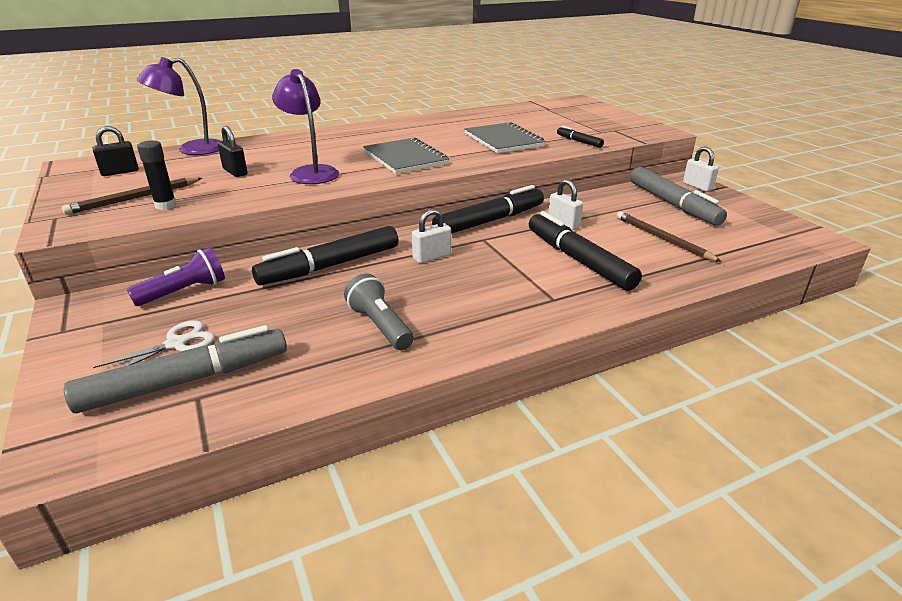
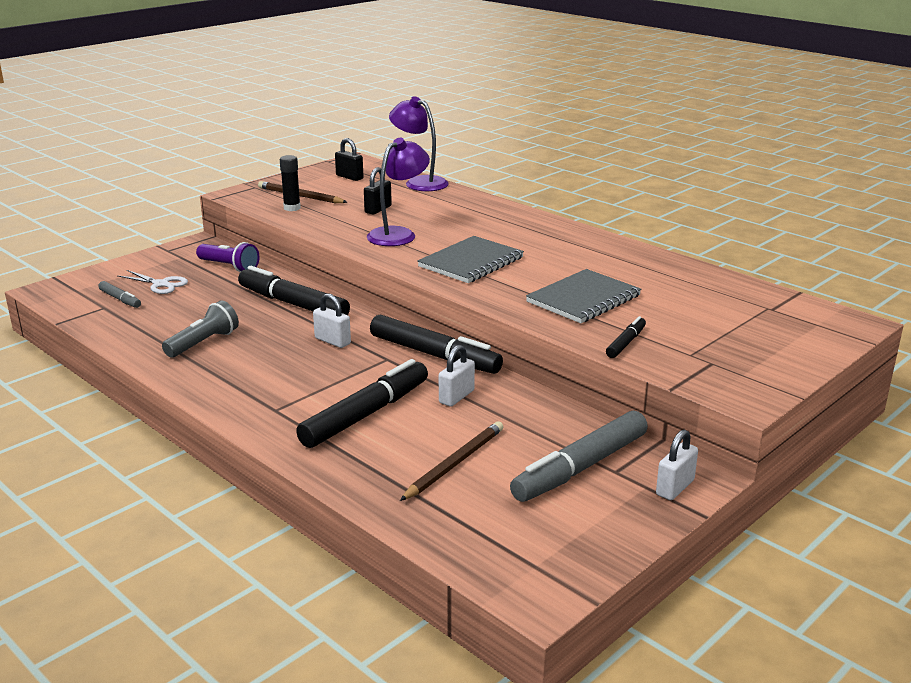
camera: 70 degrees right, 5 degrees down
grey marker [64,325,287,413] -> grey marker [98,281,141,308], size x0.48

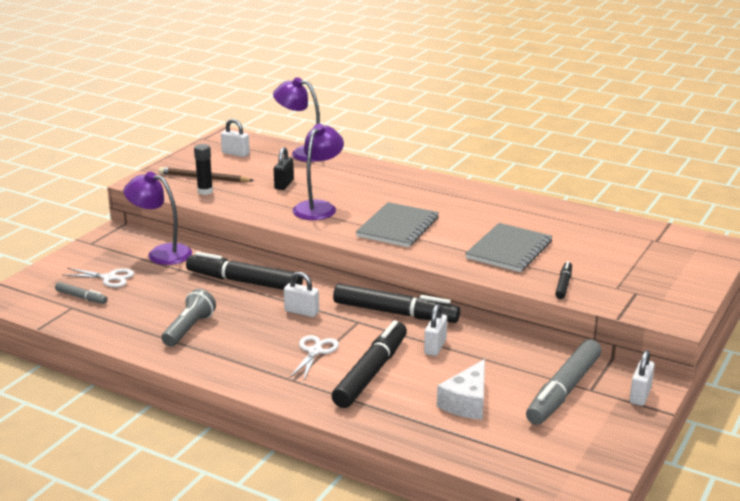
camera: 15 degrees left, 0 degrees up
purple flashlight [196,242,259,272] -> purple lamp [124,172,192,265]
black padlock [335,138,364,181] -> white padlock [221,119,250,157]
brown pencil [400,421,503,501] -> white cheese [437,359,485,420]
none -> white scissors [290,335,339,380]

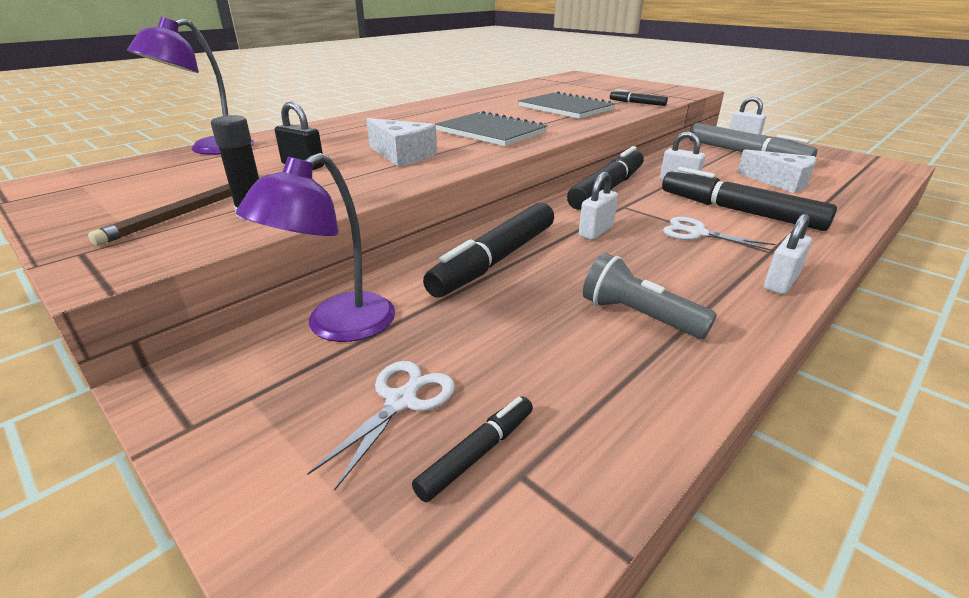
camera: 75 degrees left, 5 degrees up
grey marker [55,282,107,304] -> black marker [412,397,533,502]
white padlock [221,119,250,157] -> white padlock moved to [764,214,812,295]
purple lamp [293,124,344,220] -> white cheese [366,118,437,167]

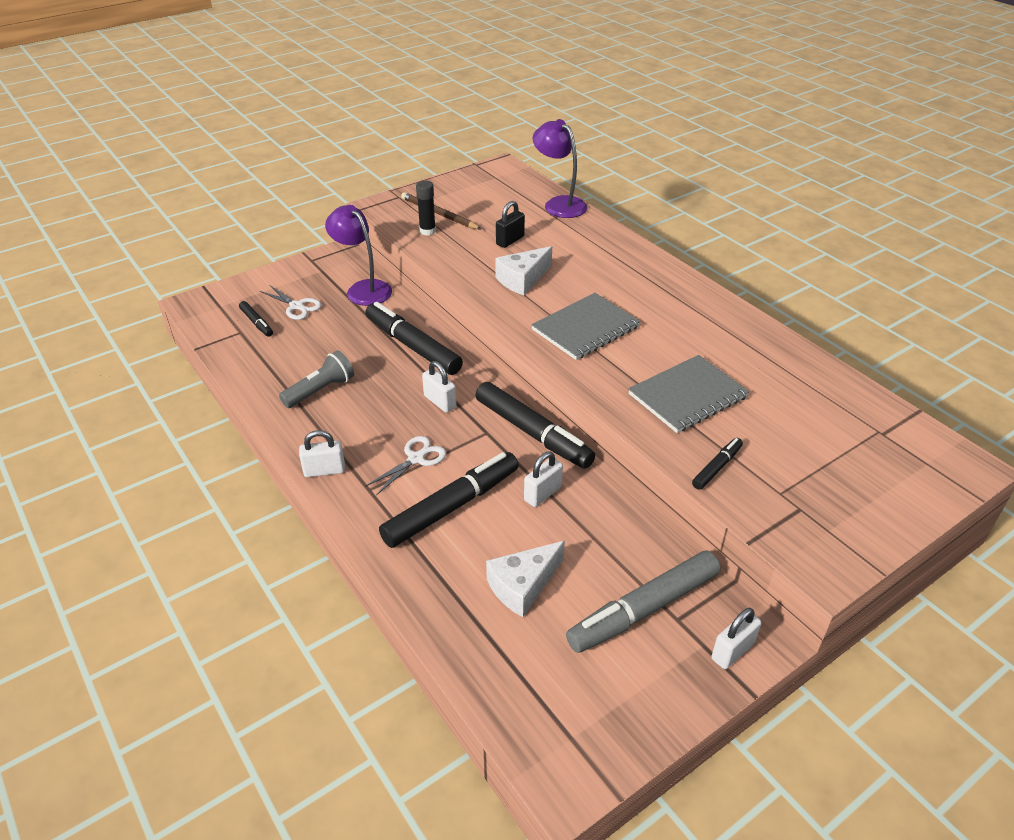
camera: 100 degrees right, 10 degrees up
white padlock [764,214,812,295] -> white padlock turned 60 degrees counterclockwise [299,430,345,477]

